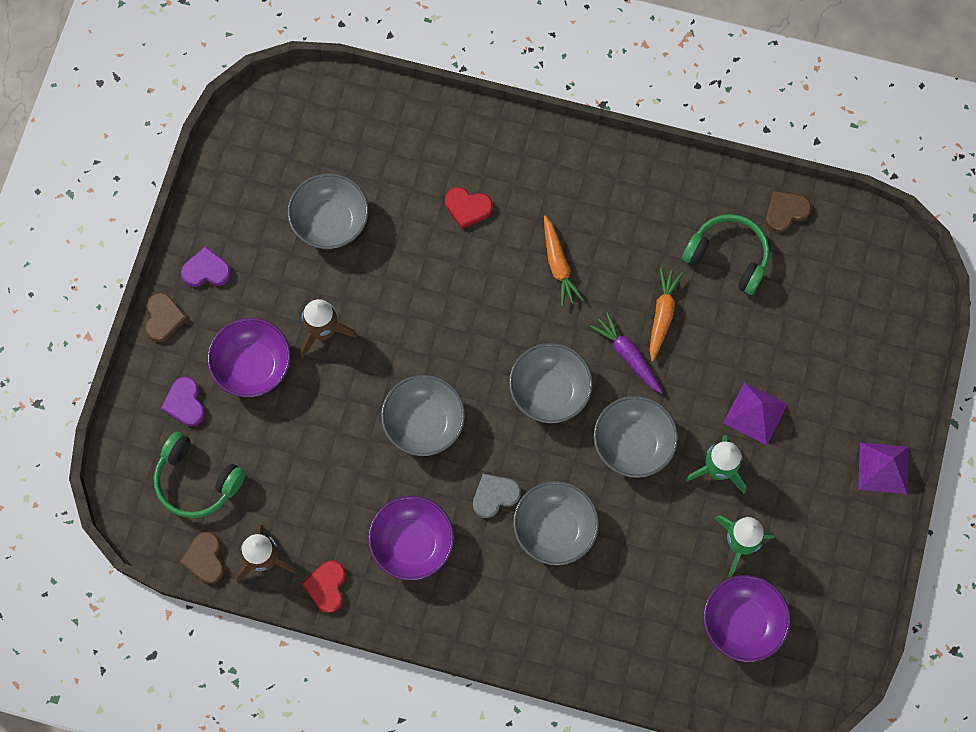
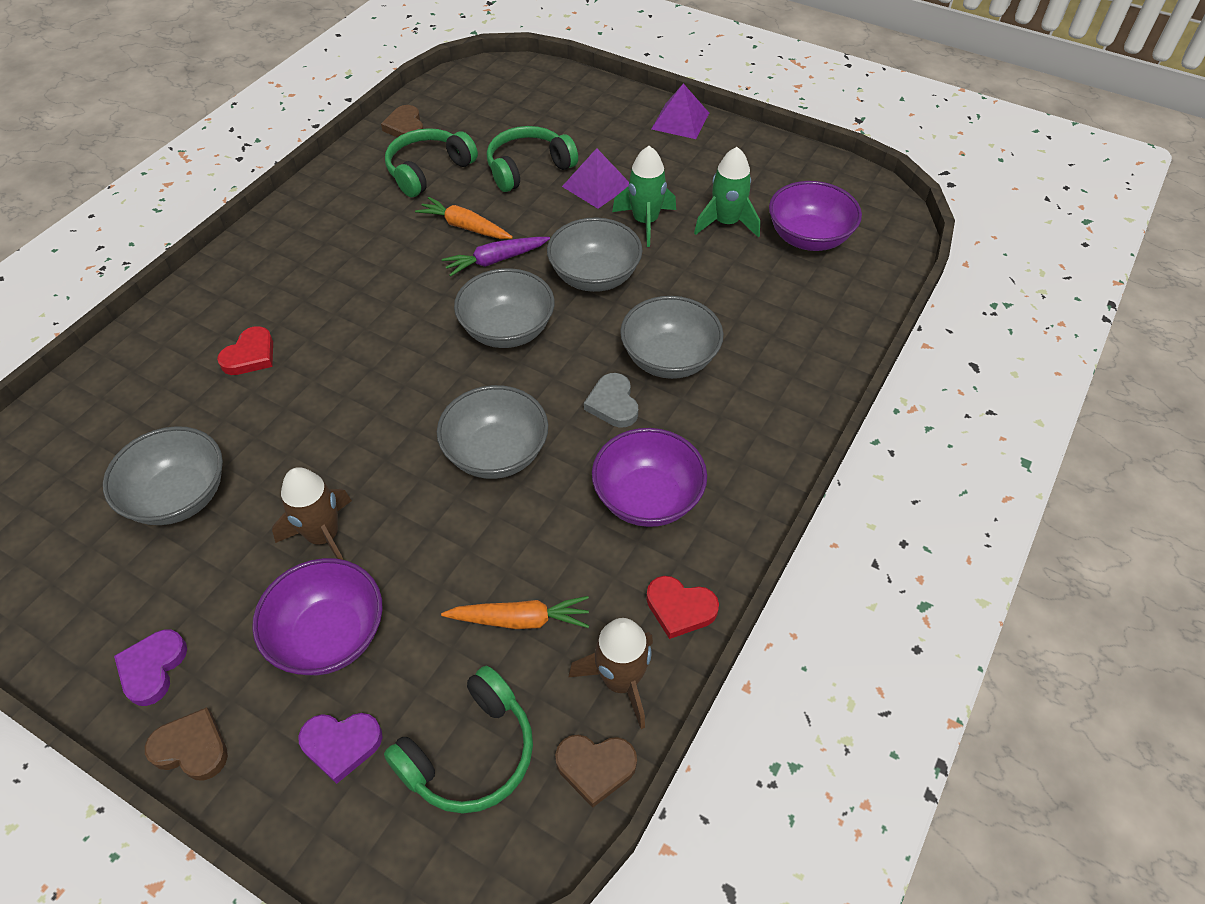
camera: 75 degrees left, 20 degrees down
orange carrot [544,216,584,307] -> orange carrot moved to [441,596,589,629]
none -> green headphones [487,126,578,192]

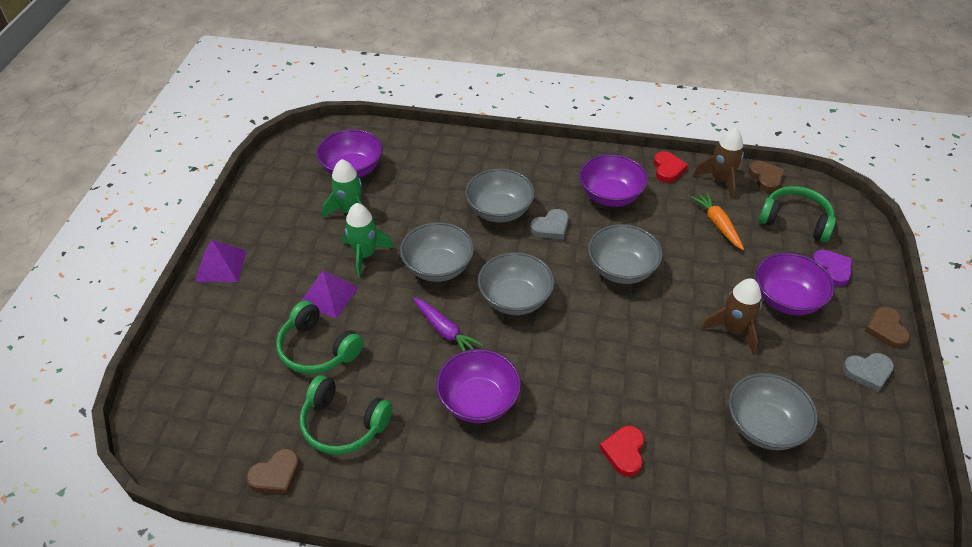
camera: 110 degrees left, 5 degrees down
purple heart [114,630,187,706] -> grey heart [842,353,894,392]
red heart [217,326,273,375] -> red heart turned 90 degrees counterclockwise [599,426,644,477]
orange carrot [415,197,513,239] -> none
none -> purple bowl [436,349,521,423]

